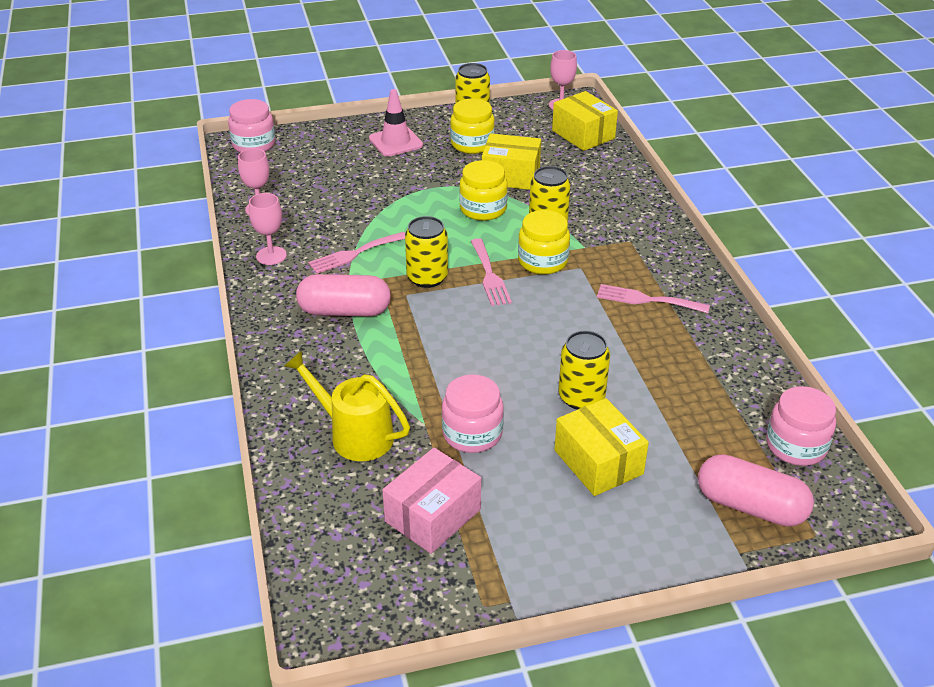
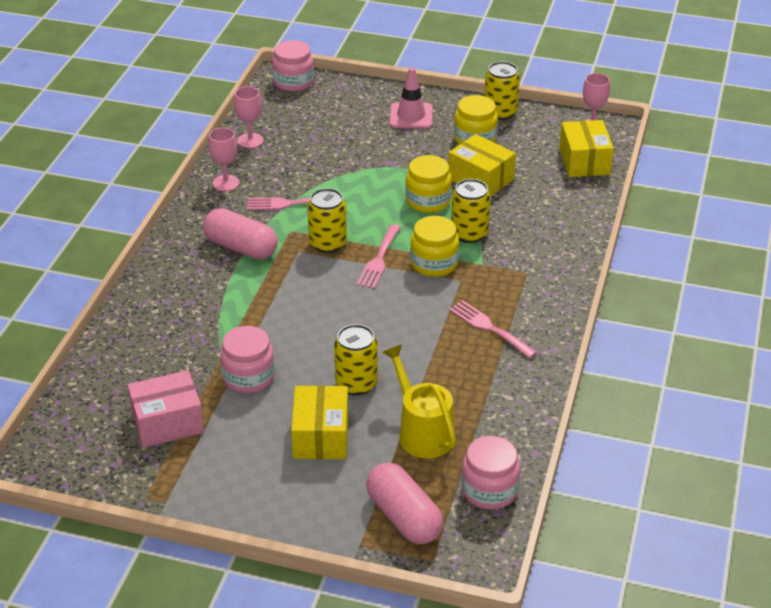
camera: 30 degrees right, 0 degrees up
yellow watering can [284,350,410,461] -> yellow watering can moved to [382,344,456,458]

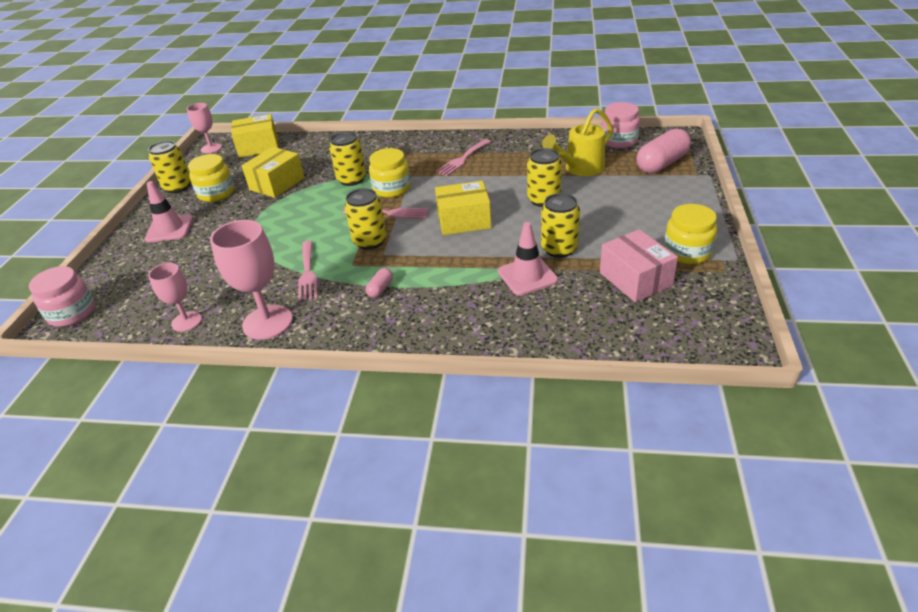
camera: 95 degrees left, 0 degrees up
pink capsule [203,208,278,260] -> pink capsule [366,268,393,298], size x0.46
pink goblet [208,128,240,191] -> pink goblet [210,220,293,340], size x1.66
pink jar [220,326,275,393] -> yellow can [541,193,580,258]
yellow box [291,385,348,459] -> yellow box moved to [435,181,491,235]
yellow jar [405,155,452,213] -> yellow jar moved to [664,204,717,264]
none -> pink traffic cone [498,222,558,296]

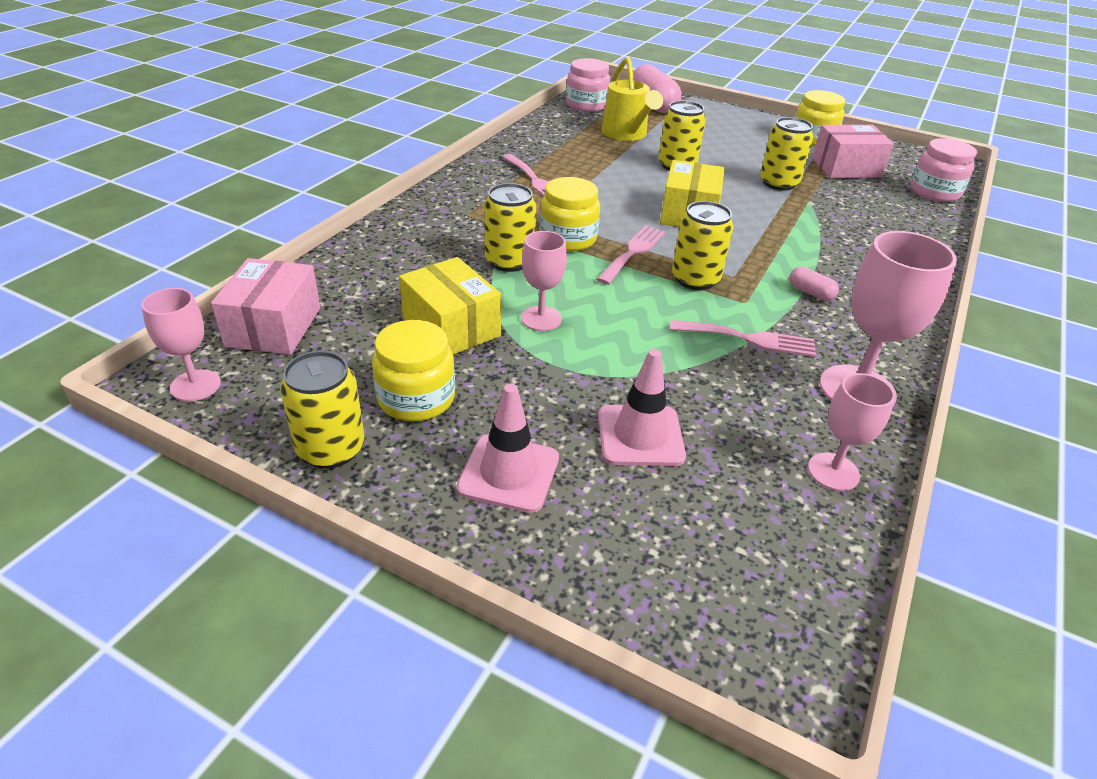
camera: 75 degrees left, 0 degrees up
pink jar [29,266,95,327] -> pink jar moved to [911,138,977,202]
yellow box [231,114,279,158] -> pink box [211,258,320,355]
pink traffic cone [498,222,558,296] -> pink traffic cone moved to [598,349,686,466]
none -> pink goblet [521,231,567,331]

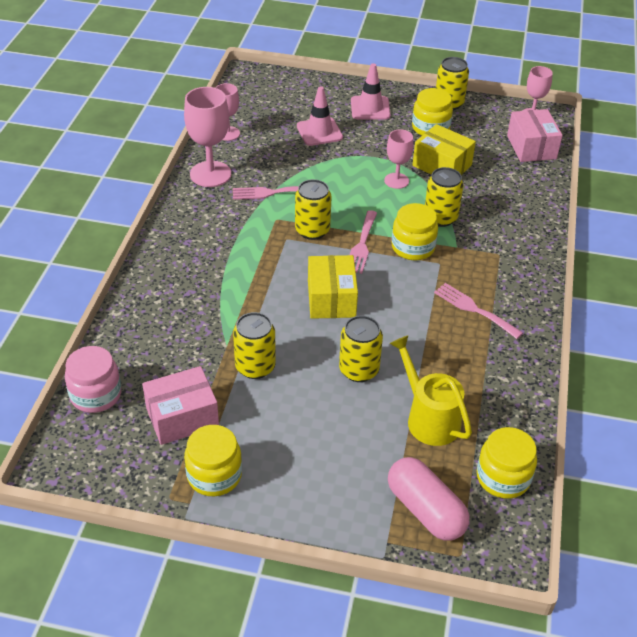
camera: 165 degrees right, 5 degrees up
pink jar [566,58,610,112] -> yellow jar [477,427,537,499]
pink capsule [789,267,839,301] -> none

